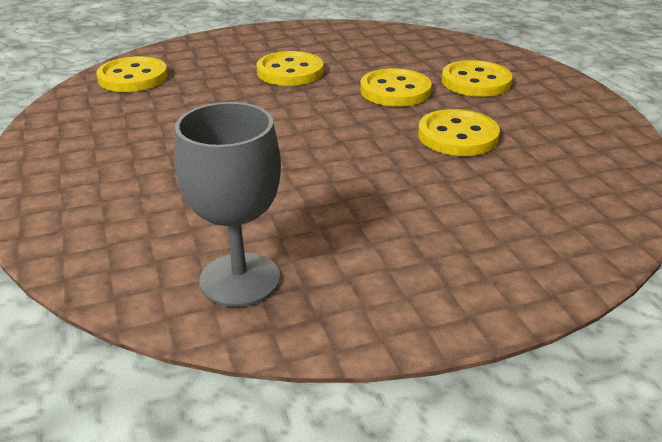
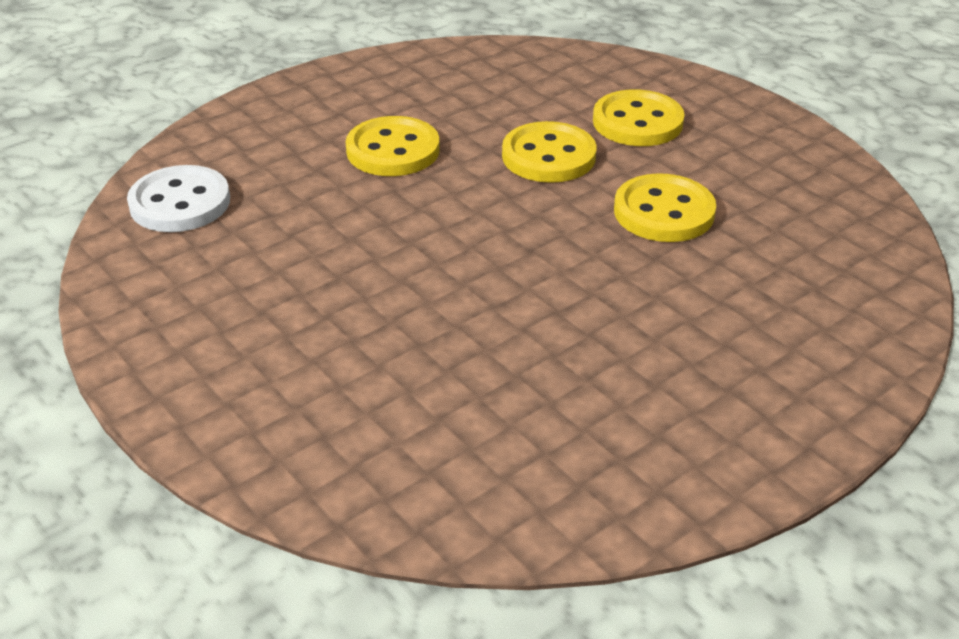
camera: 20 degrees left, 5 degrees up
yellow button [96,56,168,92] -> white button [127,165,230,232]
grey goblet [174,102,281,307] -> none

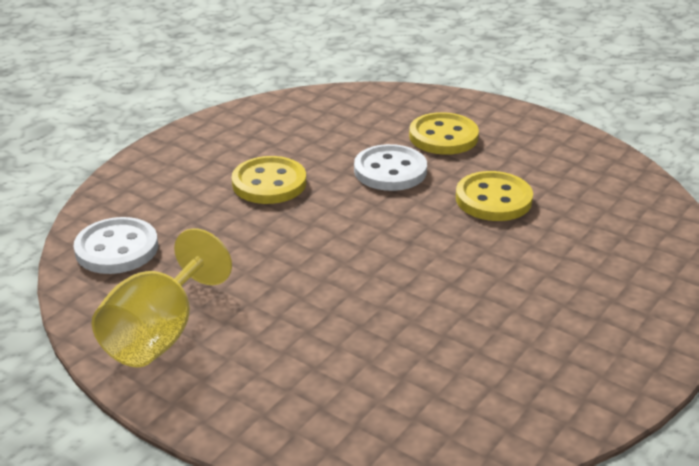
camera: 15 degrees left, 5 degrees down
yellow button [502,121,597,183] -> white button [354,144,427,191]
none -> yellow goblet [92,228,232,367]

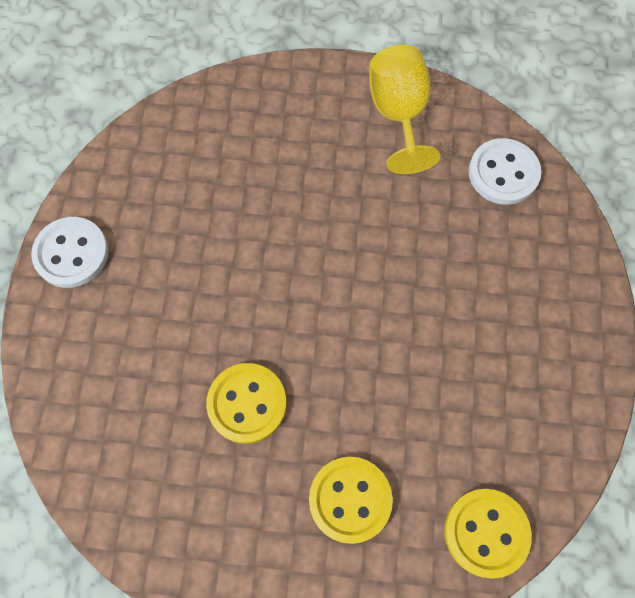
camera: 150 degrees right, 35 degrees up
yellow button [232,156,306,204] -> yellow button moved to [444,489,532,579]
white button [354,144,427,191] -> white button moved to [31,217,109,288]

